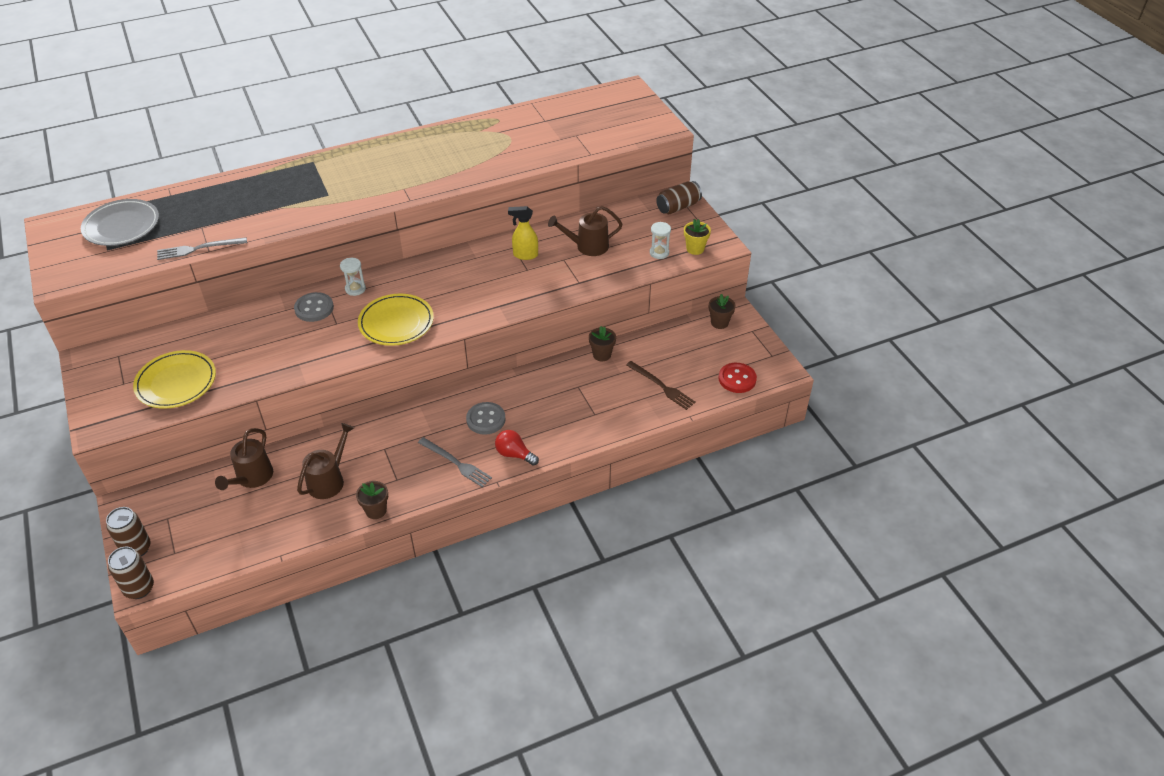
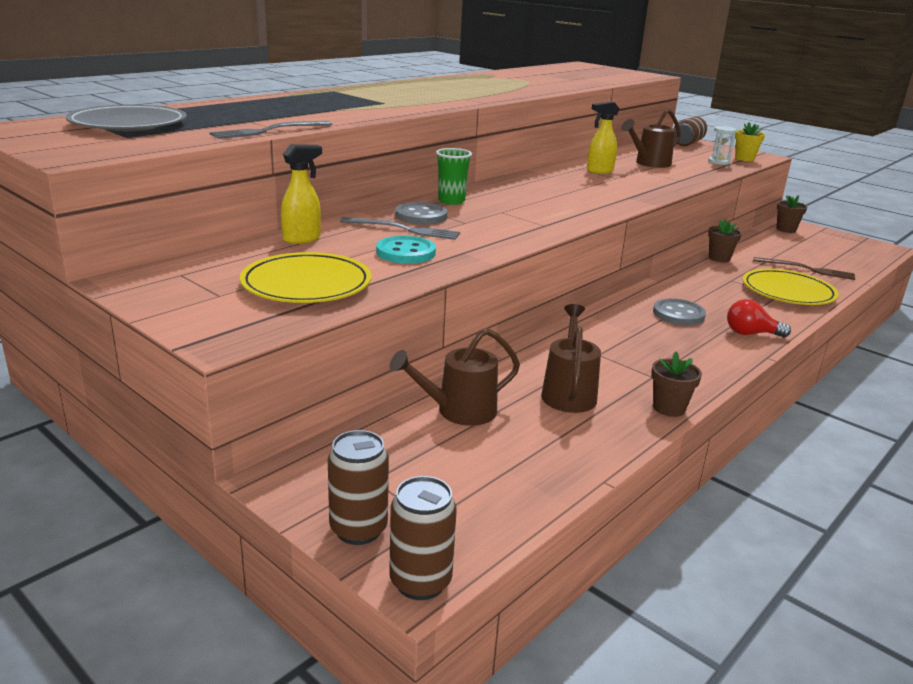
camera: 25 degrees left, 20 degrees down
brown watering can [215,428,273,490] -> brown watering can turned 75 degrees clockwise [390,328,520,426]
white hourglass [340,258,366,296] -> green cup [436,148,472,205]
yellow plate [358,293,434,346] -> yellow plate moved to [742,269,839,305]
grey fork [418,437,492,487] -> grey fork moved to [340,217,460,240]
red button [718,363,757,393] -> none
none -> yellow spray bottle [281,144,322,244]
none -> turquoise button [376,236,436,264]

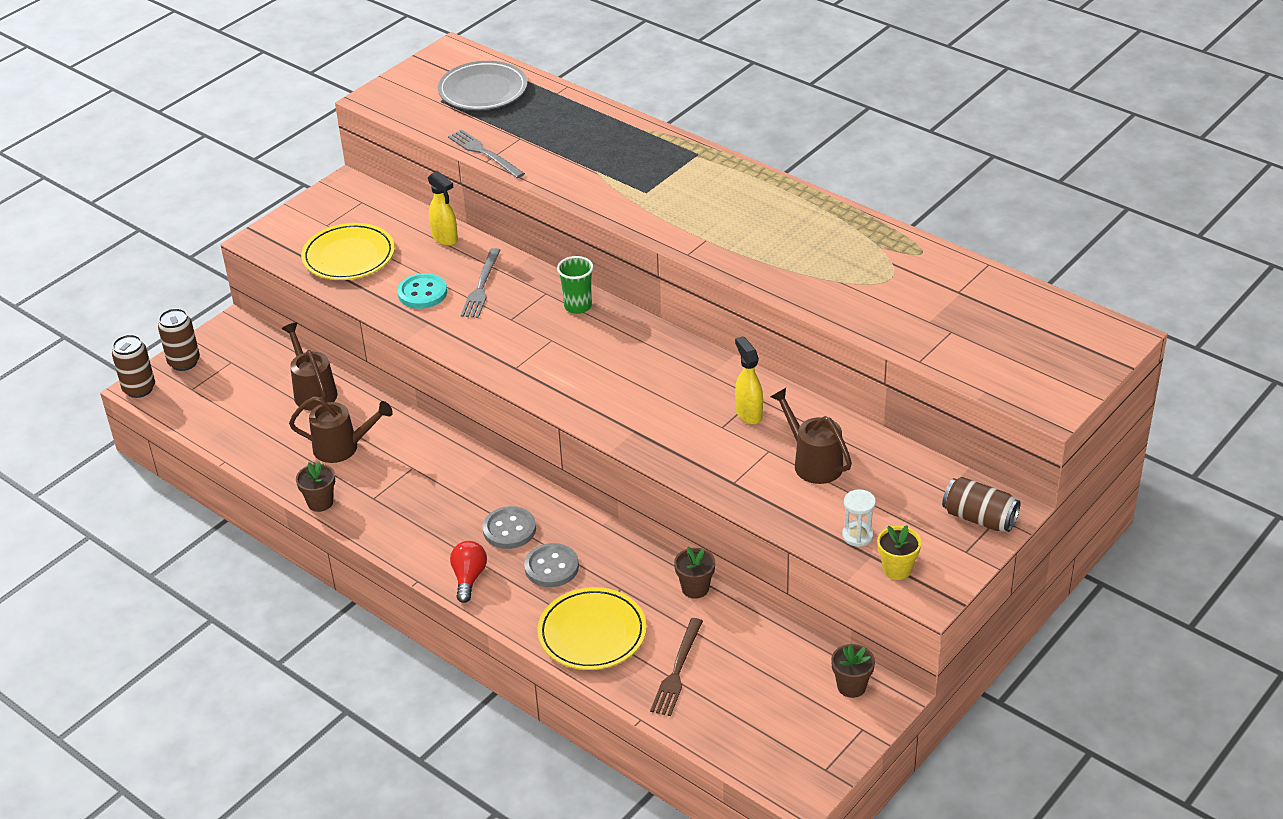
camera: 90 degrees right, 15 degrees up
grey button [395,202,448,225] -> grey button moved to [524,543,579,587]

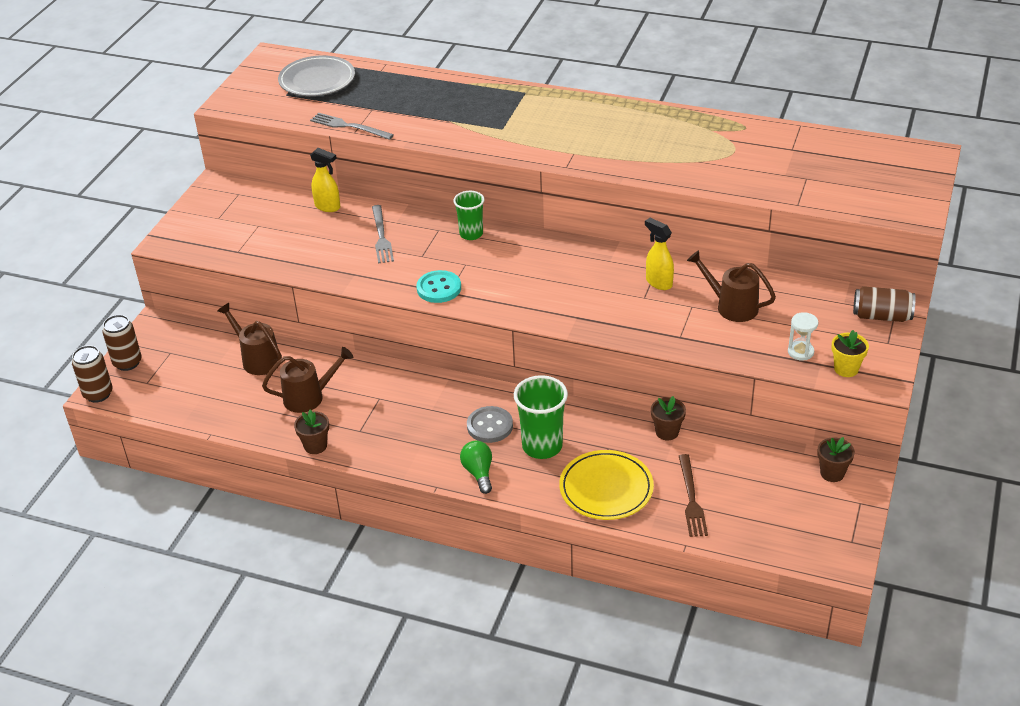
camera: 20 degrees left, 0 degrees up
yellow plate [301,223,395,280] -> none
turquoise button [397,273,447,309] -> turquoise button moved to [416,270,461,303]
red light bulb [450,541,487,603] -> green light bulb [460,441,492,494]
grey button [524,543,579,587] -> green cup [514,375,568,459]

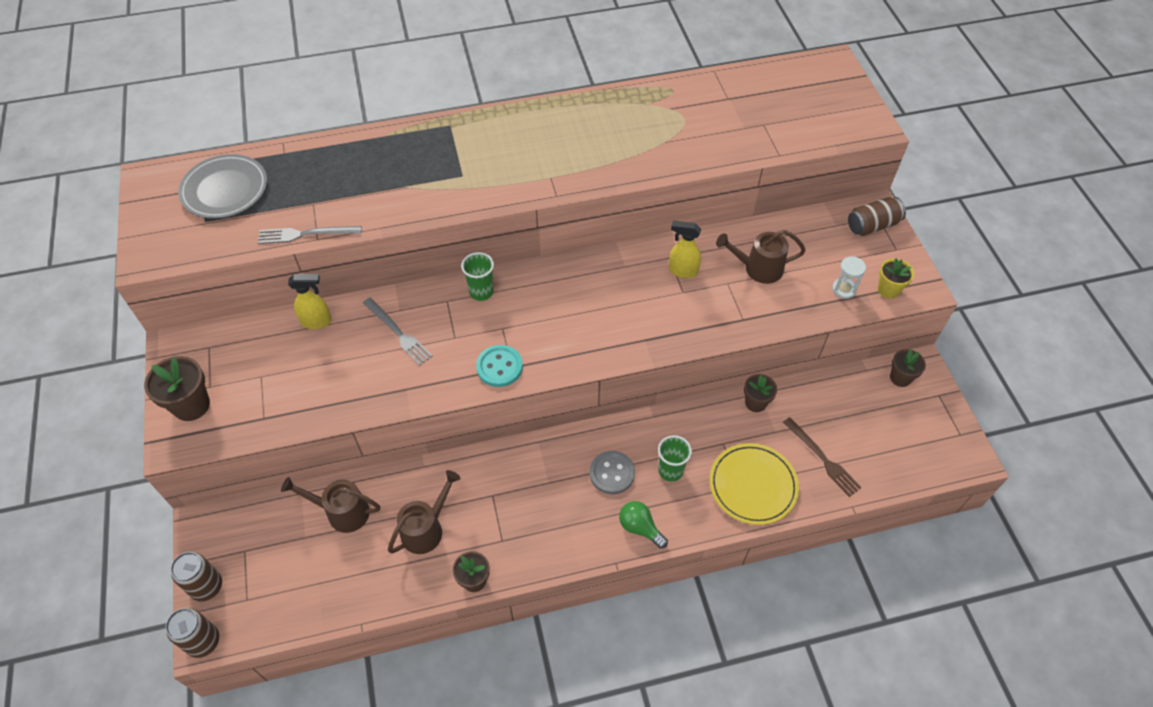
camera: 35 degrees left, 15 degrees up
green cup [514,375,568,459] -> green cup [658,435,692,482], size x0.64
none -> brown flower pot [144,356,210,421]

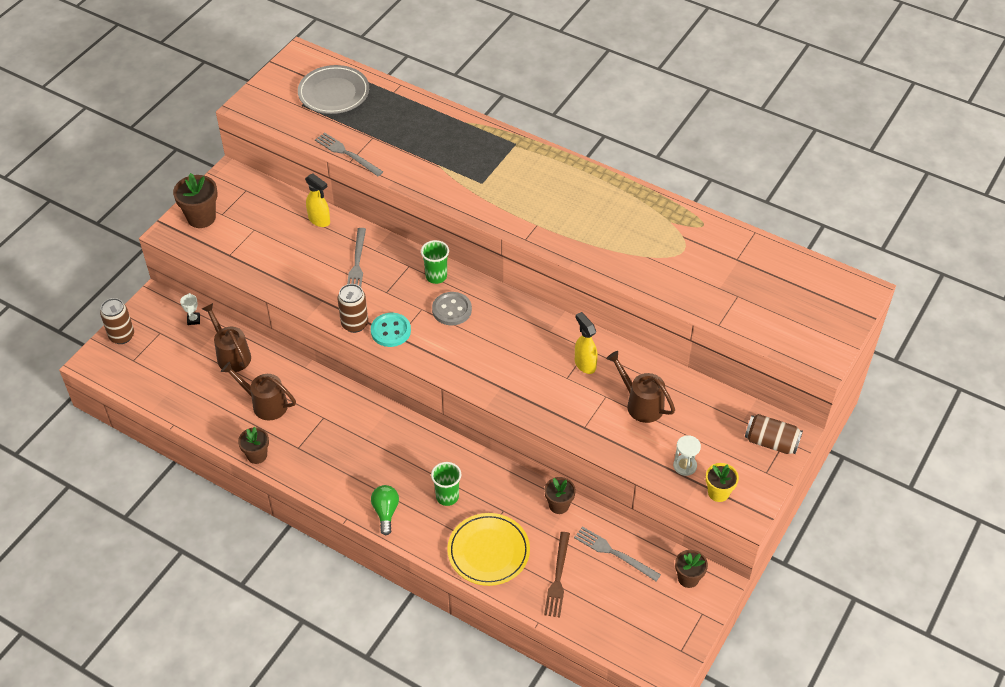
camera: 45 degrees right, 5 degrees down
brown can [166,608,219,658] -> brown can moved to [337,284,368,333]
brown watering can [388,470,461,554] -> brown watering can turned 150 degrees counterclockwise [221,362,296,421]
grey button [590,451,635,494] -> grey button moved to [432,292,472,325]
none -> white trophy [180,293,200,325]
none -> grey fork [574,526,661,581]

